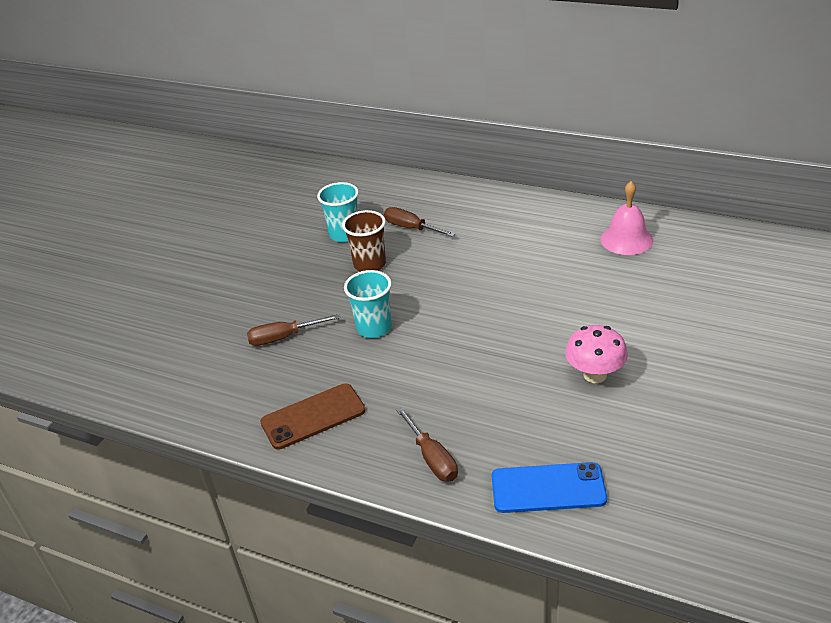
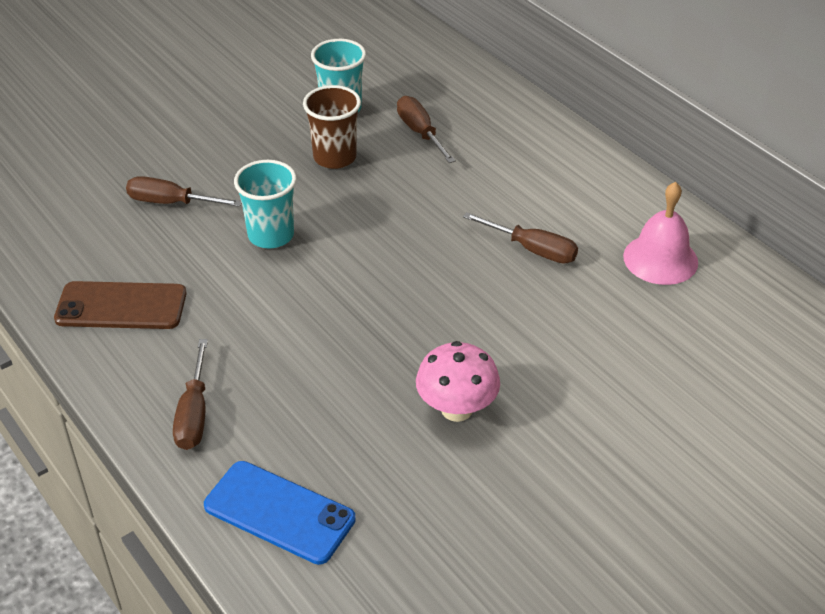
camera: 25 degrees right, 5 degrees up
none -> brown screwdriver [463,212,578,264]

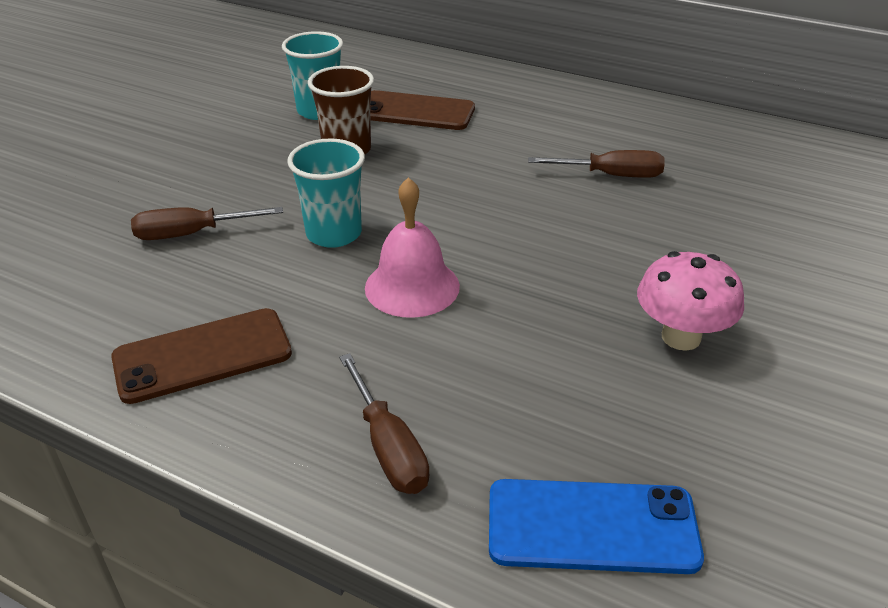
camera: 25 degrees left, 5 degrees down
brown screwdriver [397,96,456,163] -> brown phone [370,90,475,130]
pink bell [623,182,698,285] -> pink bell moved to [365,177,460,318]

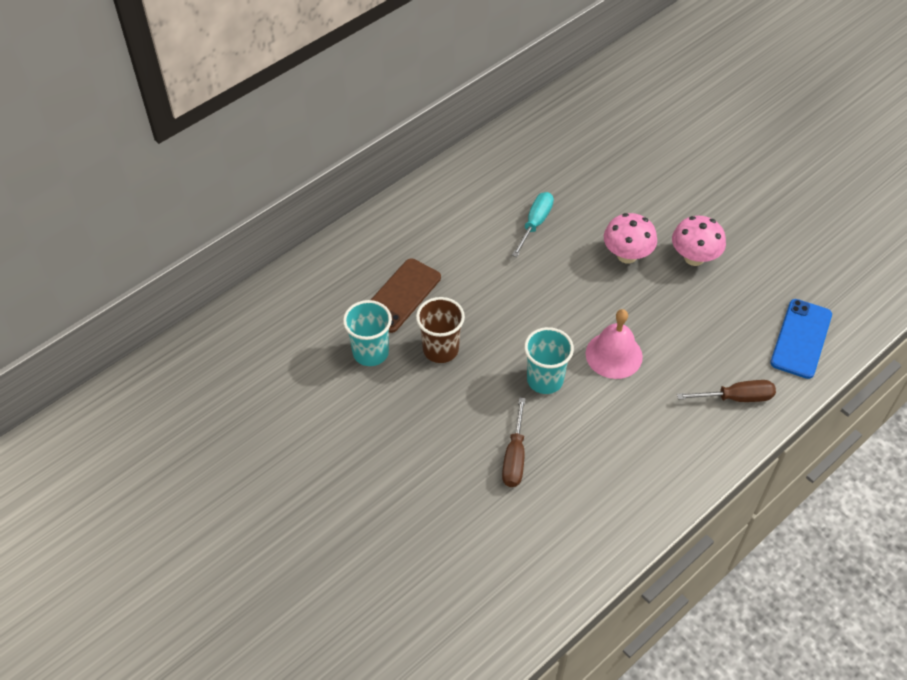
camera: 70 degrees left, 15 degrees up
brown phone [111,308,292,404] -> none
brown screwdriver [528,150,665,178] -> turquoise screwdriver [512,192,554,257]
none -> pink mushroom [604,213,657,263]

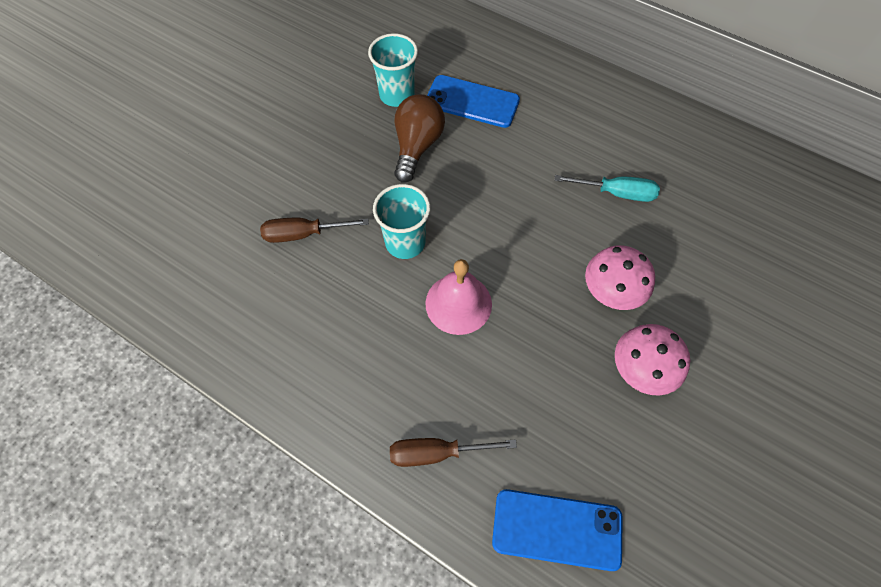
camera: 75 degrees right, 10 degrees up
brown phone [371,259,441,333] -> blue phone [427,75,520,128]
brown cup [416,297,465,363] -> brown light bulb [394,94,445,183]
brown screwdriver [677,380,776,402] -> brown screwdriver turned 105 degrees clockwise [390,438,517,467]

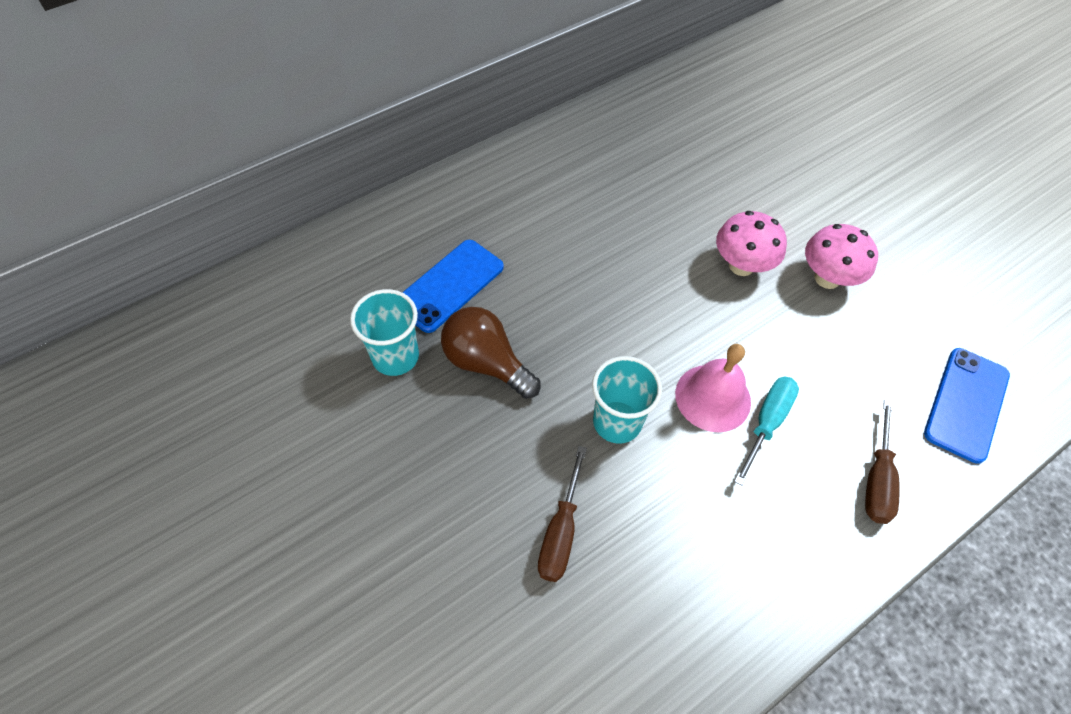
camera: 70 degrees left, 5 degrees down
turquoise screwdriver [554,175,660,202] -> turquoise screwdriver moved to [734,377,799,486]

